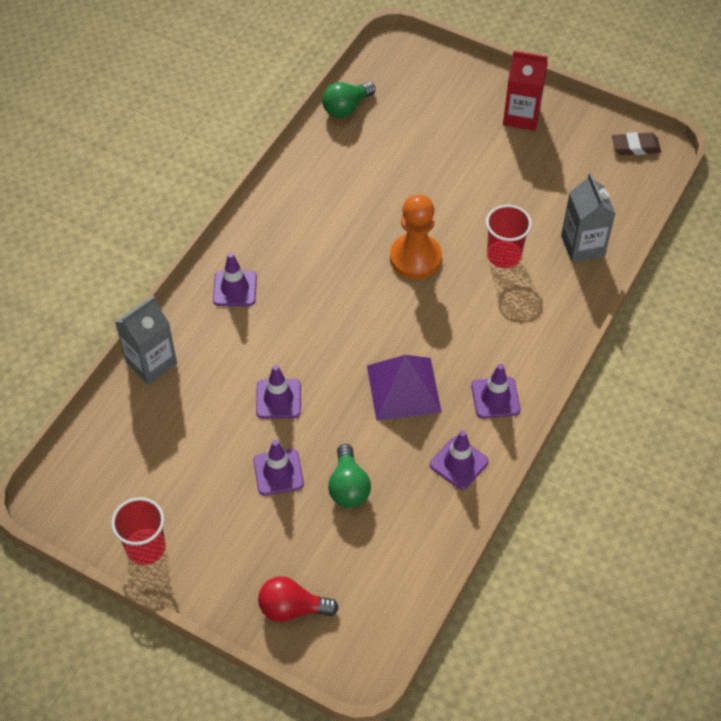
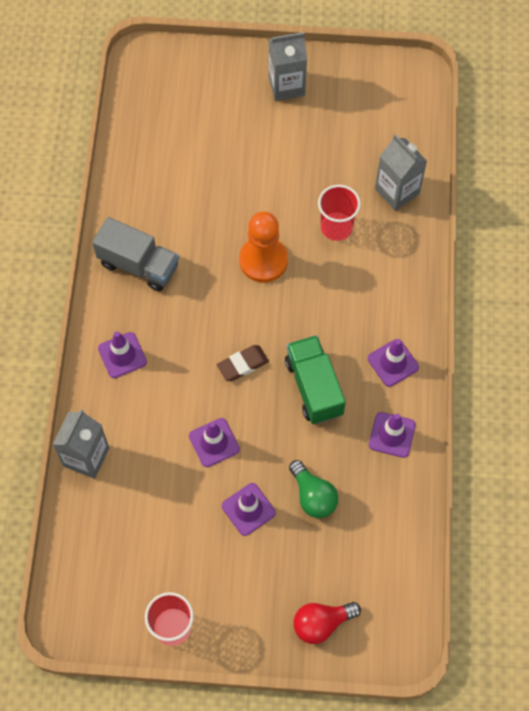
camera: 25 degrees left, 10 degrees up
green light bulb [322,82,376,118] -> none
purple pyramid [367,355,442,421] -> green truck [285,335,346,424]
red carton [503,50,548,131] -> grey carton [269,32,307,101]
brown eraser [612,132,661,155] -> brown eraser moved to [217,345,269,381]
none -> grey truck [92,217,179,292]

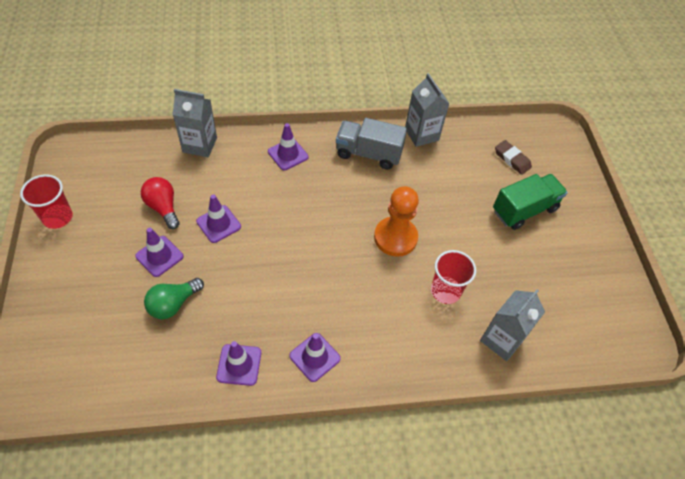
camera: 75 degrees right, 10 degrees down
grey truck [92,217,179,292] -> grey truck turned 90 degrees clockwise [336,118,407,170]
brown eraser [217,345,269,381] -> brown eraser moved to [495,140,532,175]
grey carton [269,32,307,101] -> grey carton moved to [405,73,449,147]
green truck [285,335,346,424] -> green truck moved to [493,174,568,230]
red light bulb [293,602,361,644] -> red light bulb moved to [141,177,180,229]

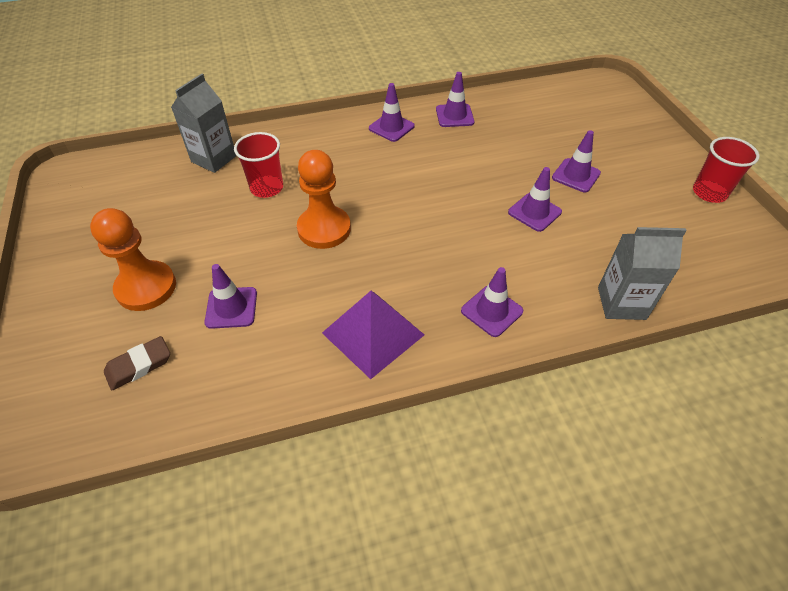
camera: 175 degrees right, 5 degrees down
red light bulb [141,177,180,229] -> none
green light bulb [144,278,204,319] -> none
grey truck [336,118,407,170] -> purple pyramid [322,291,424,379]
grey carton [405,73,449,147] -> none
green truck [493,174,568,230] -> orange pawn [90,208,176,311]
brown eraser [495,140,532,175] -> brown eraser turned 75 degrees counterclockwise [104,336,170,390]
none -> purple traffic cone [204,264,257,329]

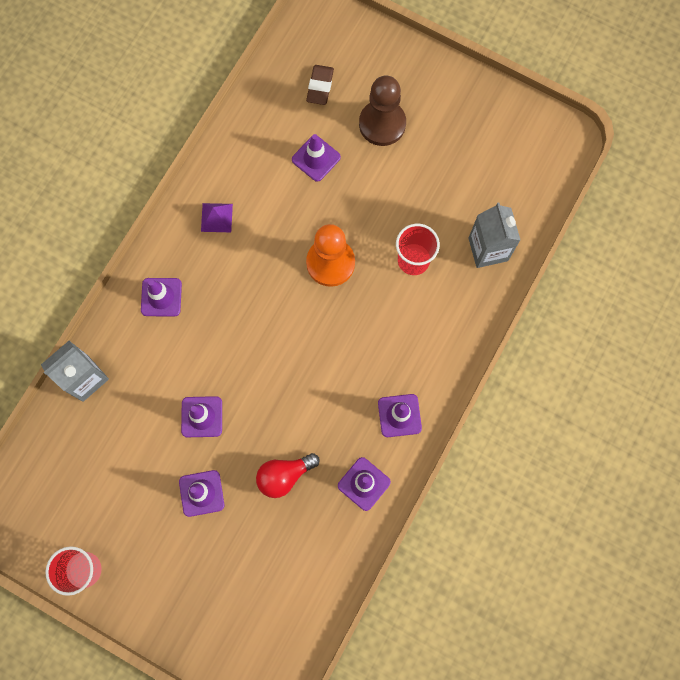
camera: 135 degrees right, 25 degrees up
orange pawn [90,208,176,311] -> brown pawn [359,76,406,146]
purple pyramid [322,291,424,379] -> purple pyramid [201,203,233,232], size x0.53
none -> red light bulb [256,453,320,498]

